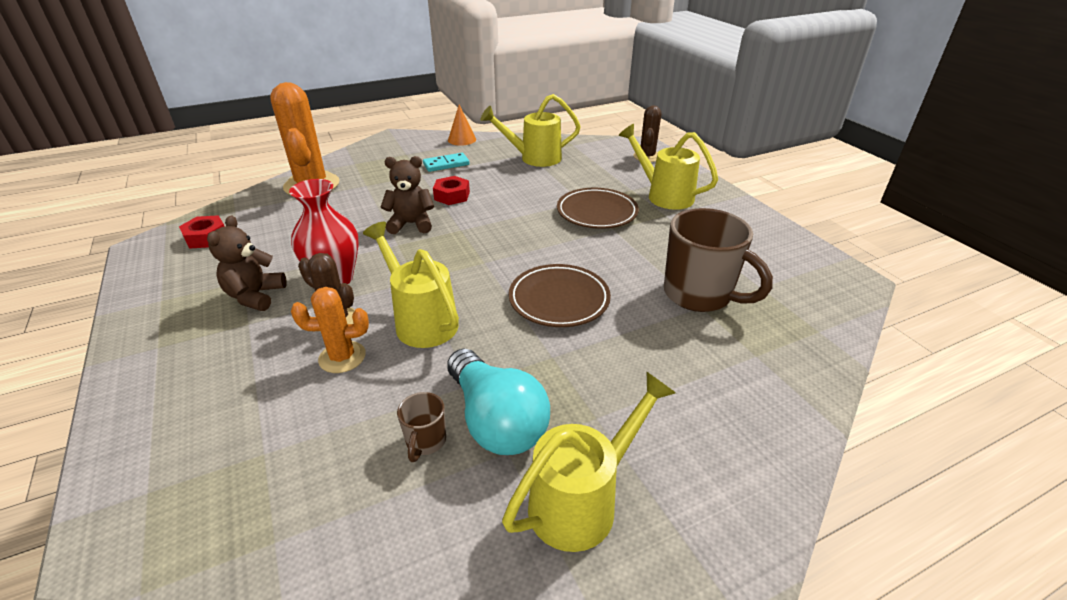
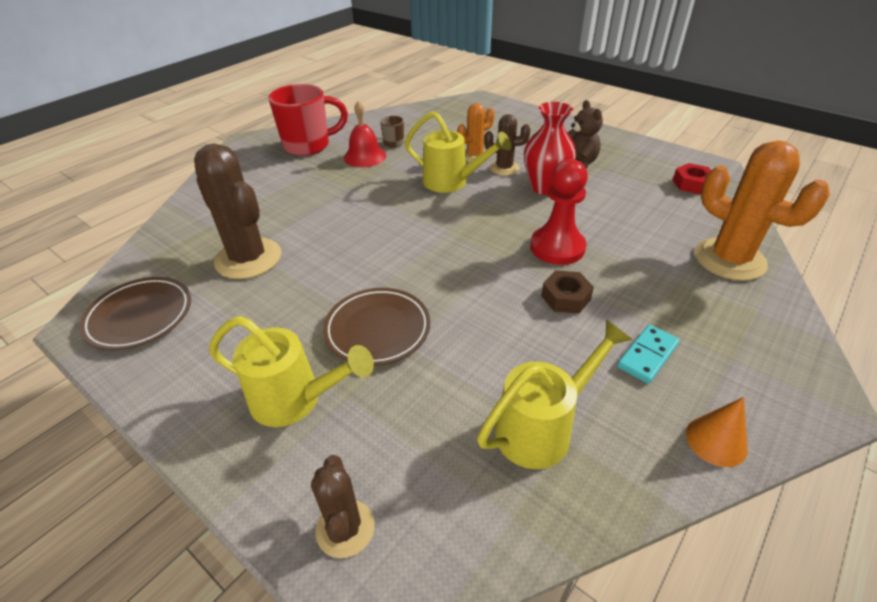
camera: 155 degrees right, 5 degrees up
brown teddy bear [381,156,434,234] -> red pawn [530,159,588,265]
red nut [433,176,470,205] -> brown nut [541,270,594,314]
turquoise light bulb [447,348,550,455] -> red bell [344,101,386,167]
yellow watering can [502,372,676,552] -> red mug [268,84,348,156]
brown plate [509,264,611,327] -> brown plate moved to [79,277,191,350]
brown mug [664,208,773,312] -> brown cactus [194,144,281,279]

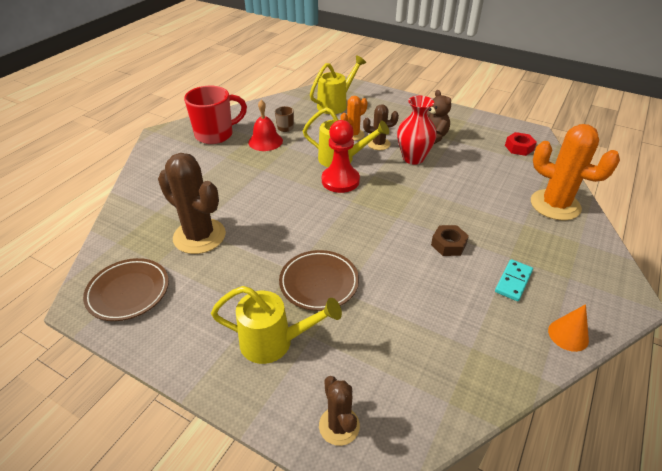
camera: 10 degrees left, 0 degrees up
yellow watering can [477,320,632,469] -> yellow watering can moved to [310,55,366,114]
red pawn [530,159,588,265] -> red pawn moved to [322,120,360,193]

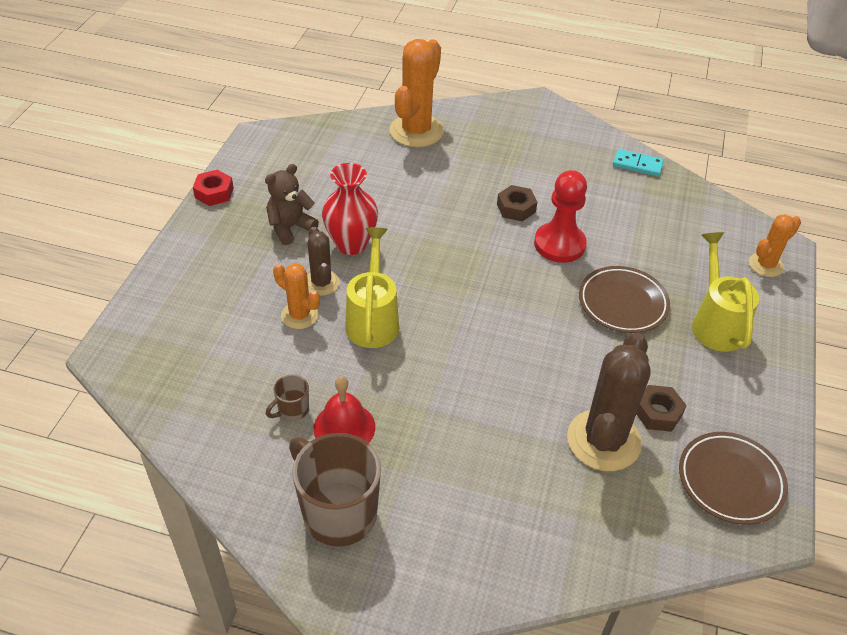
camera: 105 degrees left, 5 degrees up
red mug [184,86,247,144] -> brown mug [289,433,381,547]
yellow watering can [310,55,366,114] -> none
brown cactus [319,376,360,446] -> orange cactus [749,214,801,277]
red pawn [322,120,360,193] -> red pawn moved to [534,170,587,263]
turquoise domino [495,259,533,301] -> turquoise domino moved to [613,149,664,176]
red nut [505,132,537,156] -> red nut moved to [193,170,234,206]
orange cone [548,304,589,352] -> none
none -> brown nut [636,385,687,432]

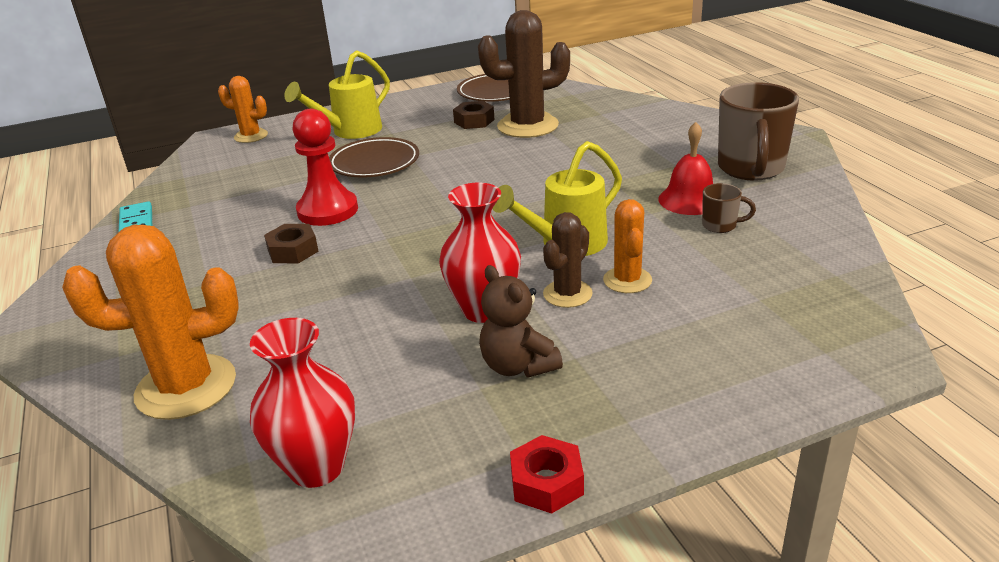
camera: 125 degrees left, 15 degrees down
brown teddy bear [265,164,319,245] -> brown teddy bear turned 45 degrees clockwise [479,265,563,378]
none -> red vase [250,318,355,488]

